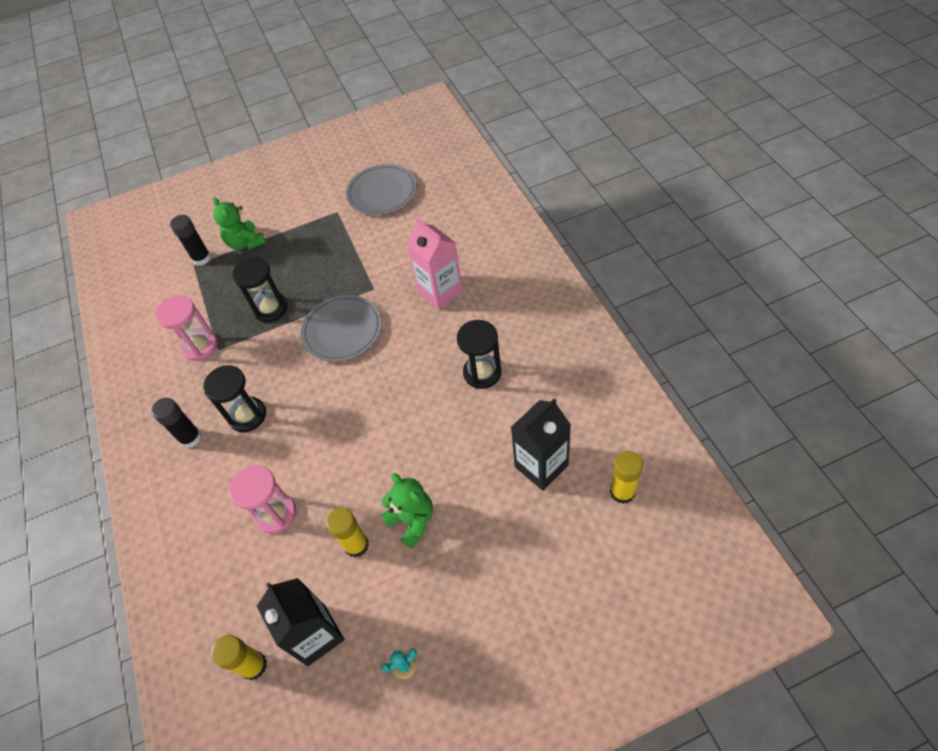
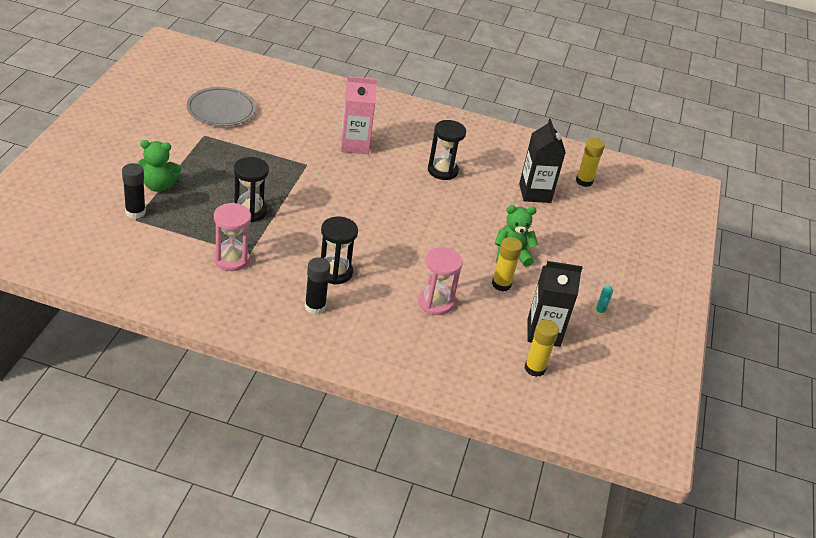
camera: 65 degrees left, 15 degrees down
grey plate [301,295,382,362] -> none

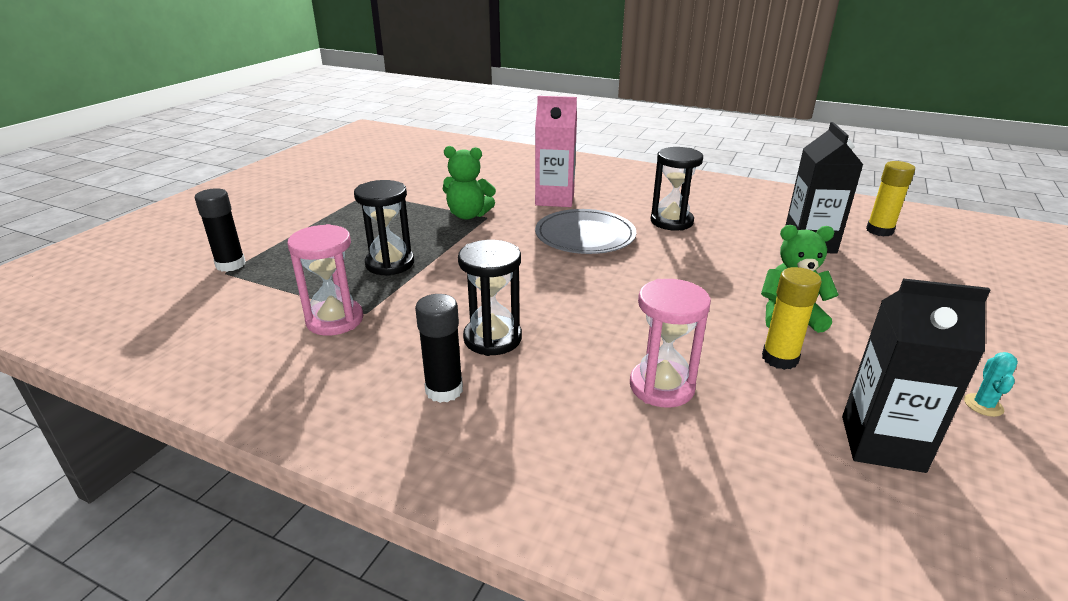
camera: 15 degrees right, 10 degrees down
green teddy bear [137,140,181,192] -> green teddy bear moved to [443,146,496,220]
grey plate [187,87,256,126] -> grey plate moved to [535,209,636,254]
yellow glue stick [525,320,559,377] -> none

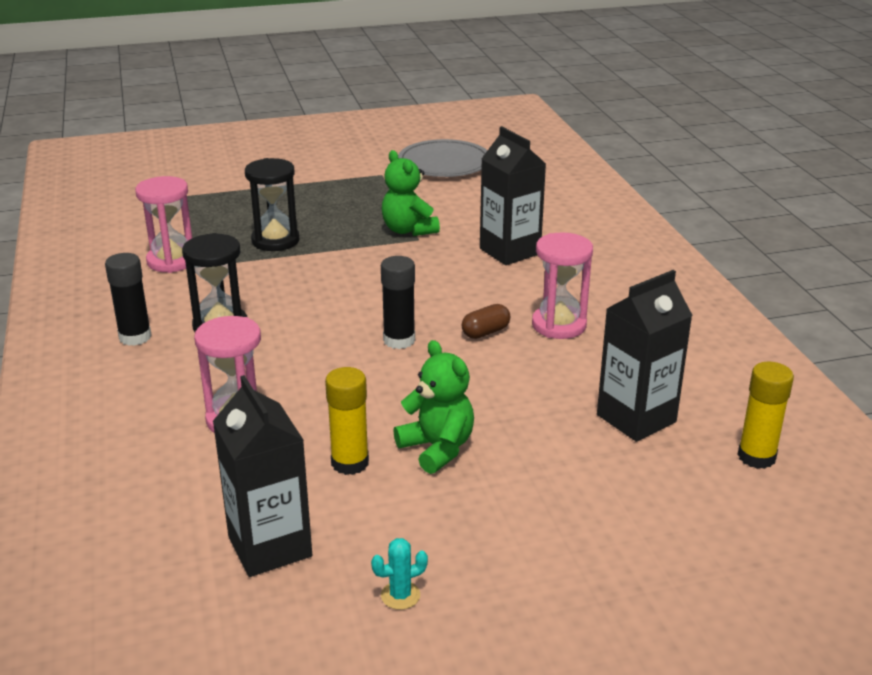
camera: 50 degrees right, 0 degrees up
black glue stick [195,188,246,272] -> black glue stick moved to [381,256,415,349]
pink carton [535,96,577,207] -> black carton [480,126,546,265]
grey plate [535,209,636,254] -> grey plate moved to [398,139,488,177]
black hourglass [651,147,703,231] -> pink hourglass [532,232,593,339]
none -> brown capsule [462,304,510,339]

